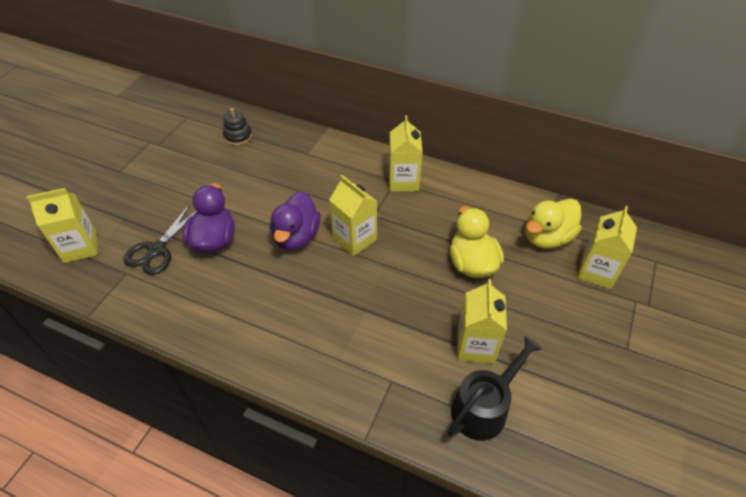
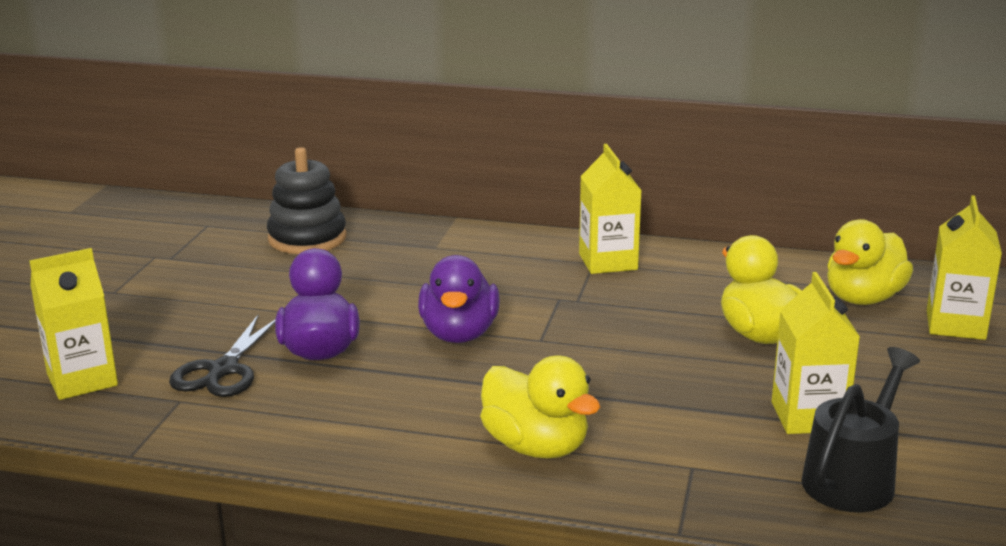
camera: 10 degrees left, 25 degrees down
black stacking toy [223,108,252,146] -> black stacking toy [267,147,347,254], size x1.64
yellow carton [329,175,378,256] -> none
none -> yellow duck [480,356,600,458]

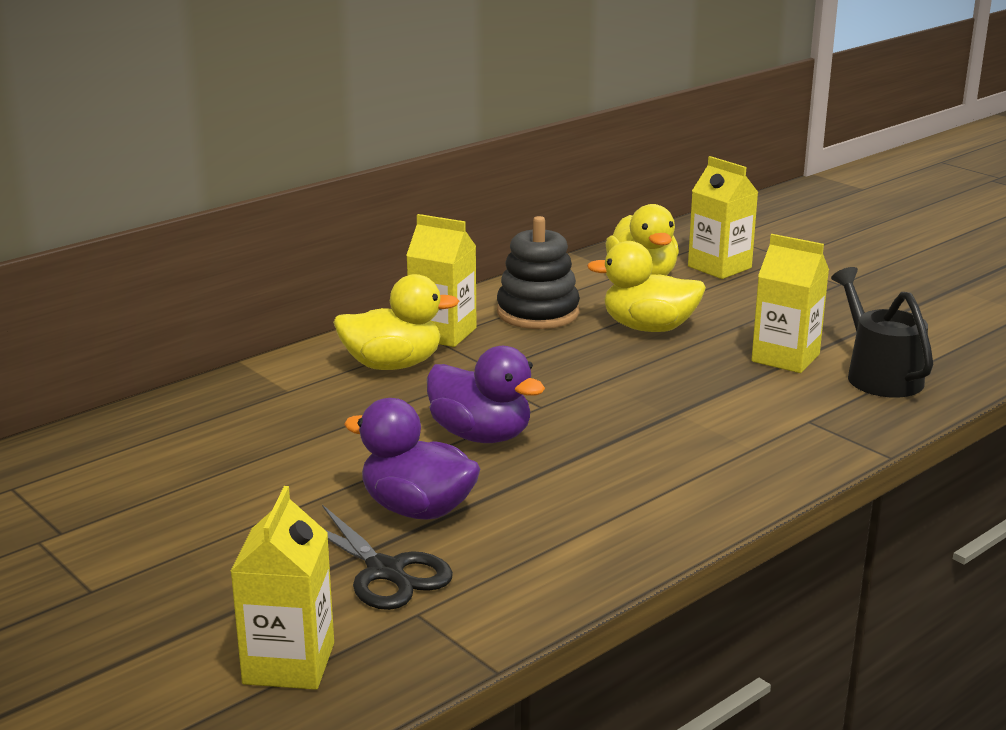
camera: 55 degrees left, 0 degrees up
black stacking toy [267,147,347,254] -> black stacking toy moved to [497,216,580,329]
yellow duck [480,356,600,458] -> yellow duck moved to [333,274,459,370]

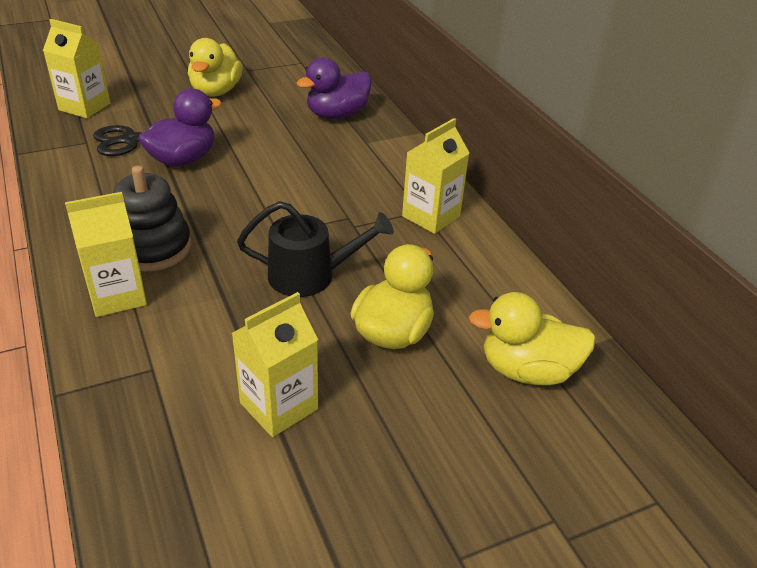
camera: 105 degrees right, 15 degrees up
yellow duck [333,274,459,370] -> yellow duck moved to [188,38,243,97]
purple duck [427,346,545,443] -> purple duck moved to [297,57,371,119]
black stacking toy [497,216,580,329] -> black stacking toy moved to [113,166,191,272]
yellow carton [688,156,759,279] -> yellow carton moved to [65,192,147,317]
black watering can [831,267,933,397] -> black watering can moved to [237,201,394,297]

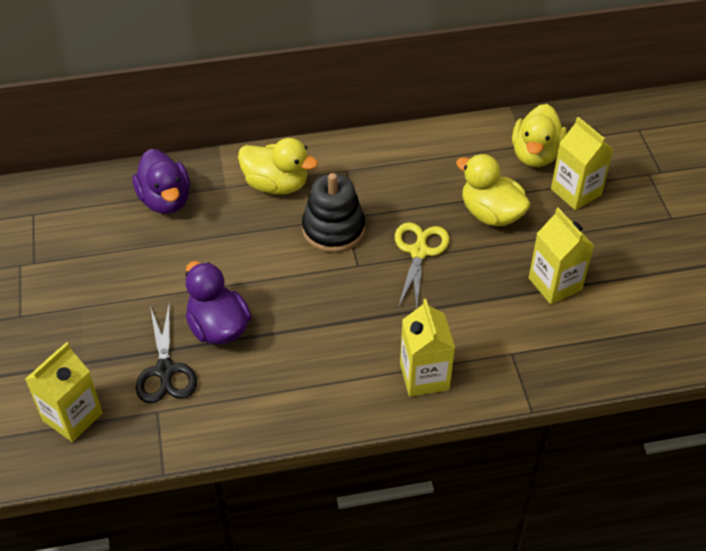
camera: 75 degrees left, 10 degrees up
black stacking toy [113,166,191,272] -> black stacking toy moved to [302,173,365,253]
yellow duck [188,38,243,97] -> yellow duck moved to [238,138,318,195]
black watering can [237,201,394,297] -> yellow scissors [395,222,450,309]
yellow carton [402,118,469,234] -> yellow carton moved to [551,117,614,210]

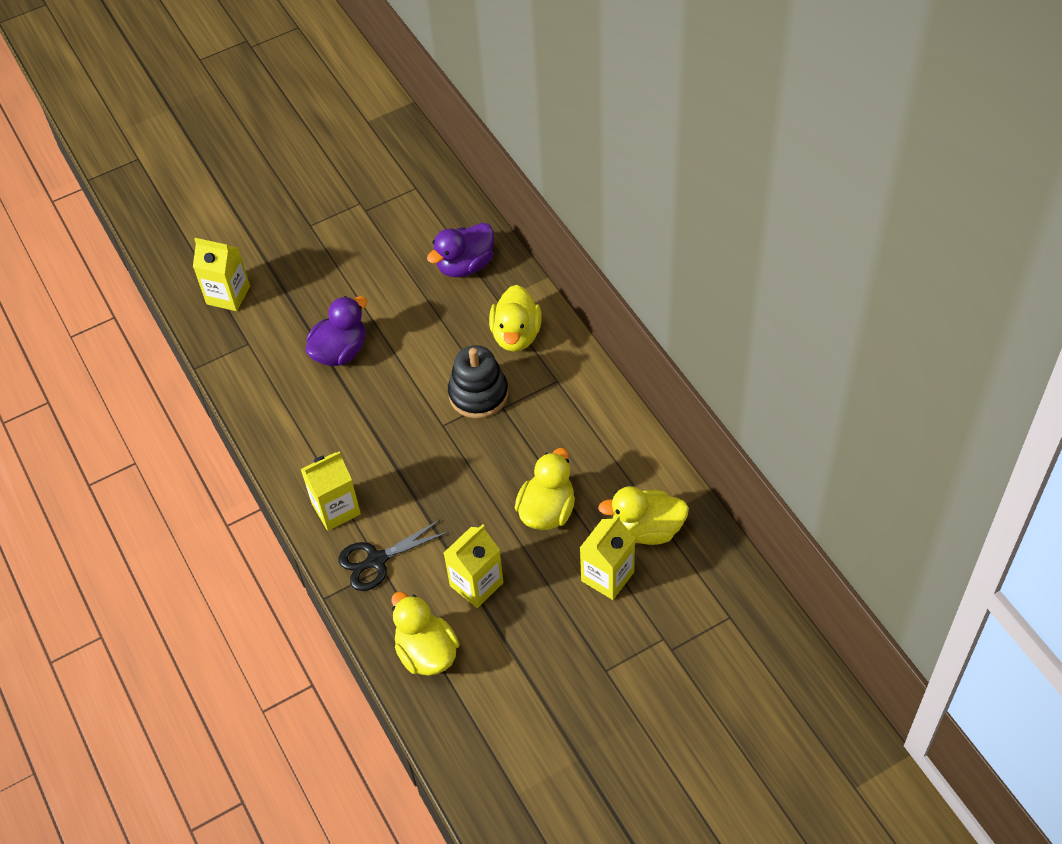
camera: 75 degrees right, 5 degrees up
black scissors [136,305,197,403] -> black scissors moved to [338,519,449,591]
yellow scissors [395,222,450,309] -> none
none -> yellow duck [391,592,459,676]

